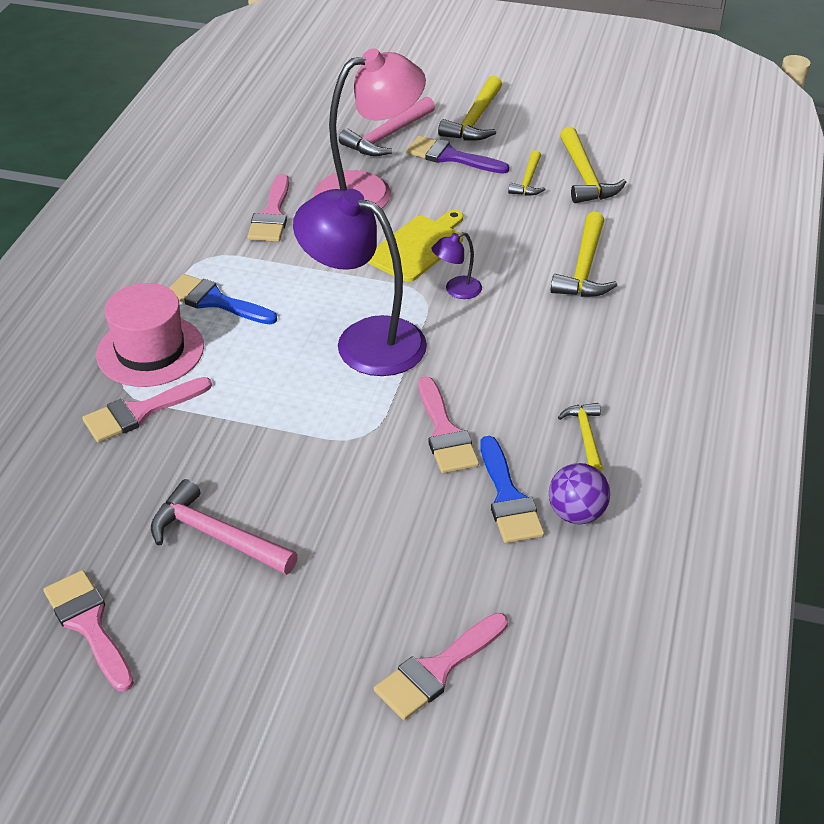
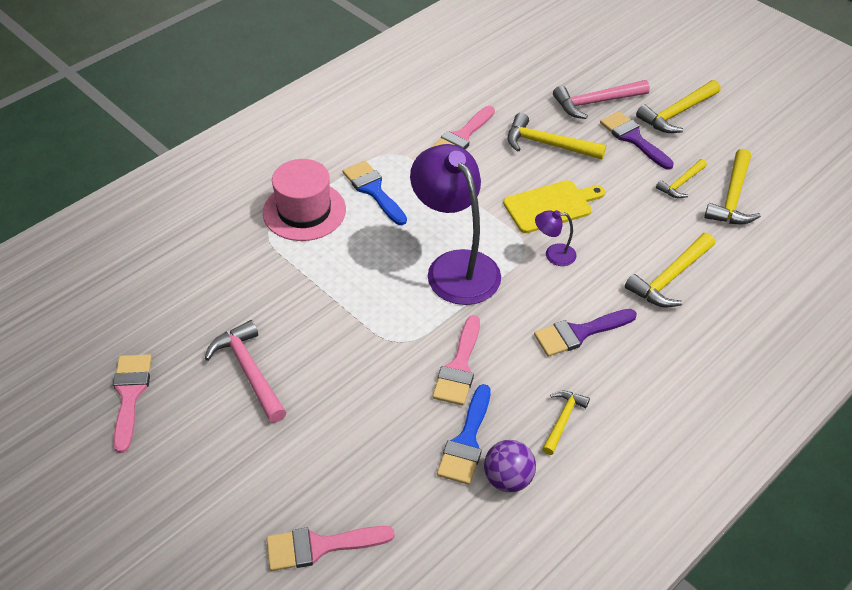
camera: 30 degrees right, 5 degrees up
pink brush [82,377,212,443] -> none
pink lamp [314,48,426,209] -> yellow hammer [508,113,606,160]
none -> purple brush [534,309,637,357]

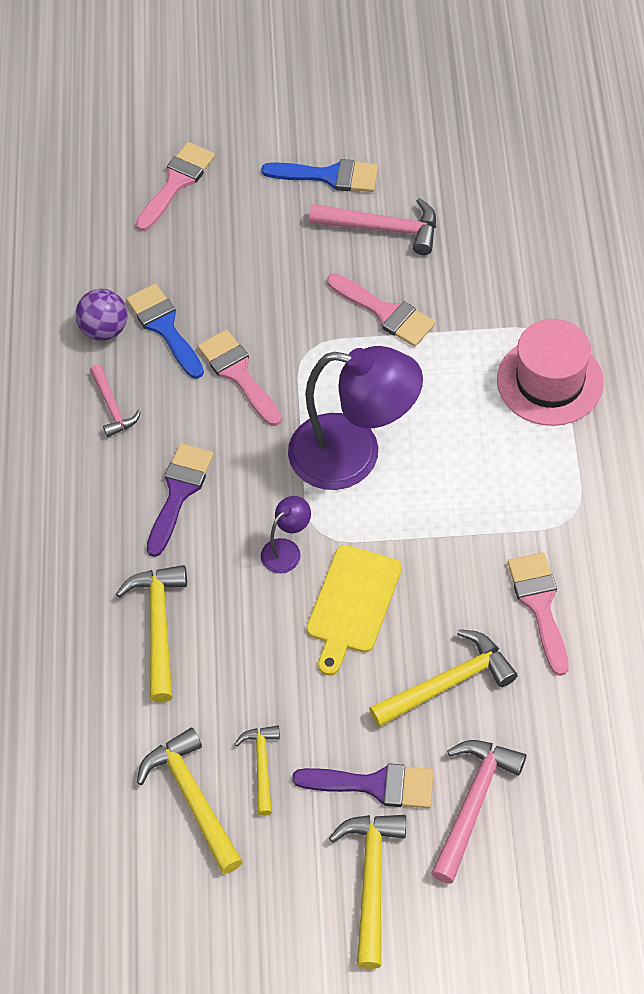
camera: 135 degrees right, 10 degrees up
pink brush [113,354,152,453] -> pink brush moved to [327,273,435,347]
blue brush [343,161,407,225] -> blue brush moved to [261,159,378,192]
yellow hammer [542,391,590,455] -> pink hammer [90,364,141,437]

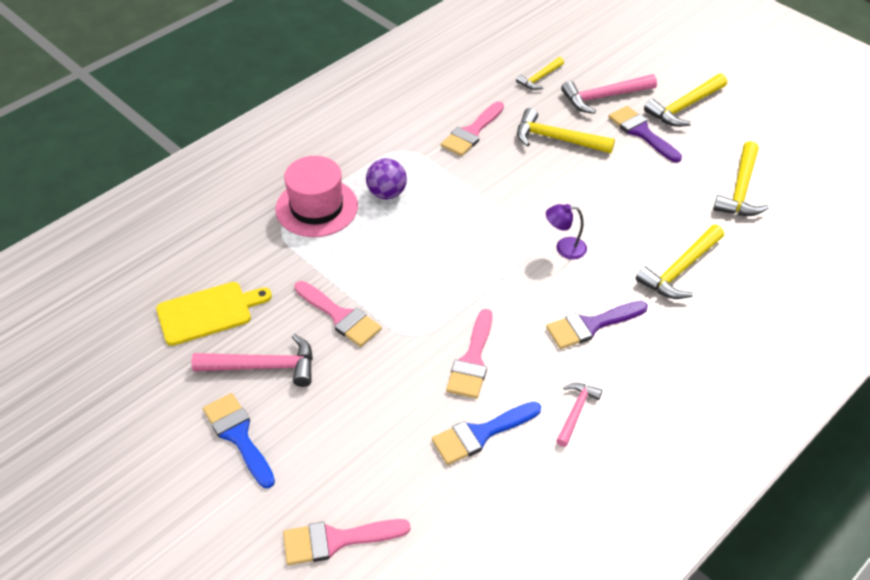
camera: 135 degrees left, 10 degrees down
purple ball [75,289,128,341] -> purple ball moved to [366,159,407,199]
blue brush [126,284,204,379] -> blue brush turned 45 degrees clockwise [432,401,541,465]
yellow hammer [235,725,280,816] -> yellow hammer moved to [516,57,564,90]
purple lamp [288,346,423,490] -> none
yellow cutting board [306,545,402,676] -> yellow cutting board moved to [156,282,272,346]
pink hammer [309,198,436,255] -> pink hammer turned 120 degrees clockwise [191,334,313,387]
pink brush [327,273,435,347] -> pink brush turned 135 degrees clockwise [294,281,382,347]

